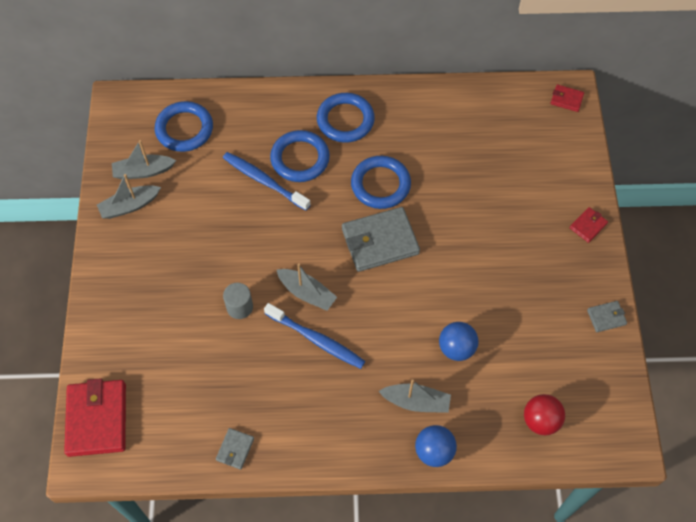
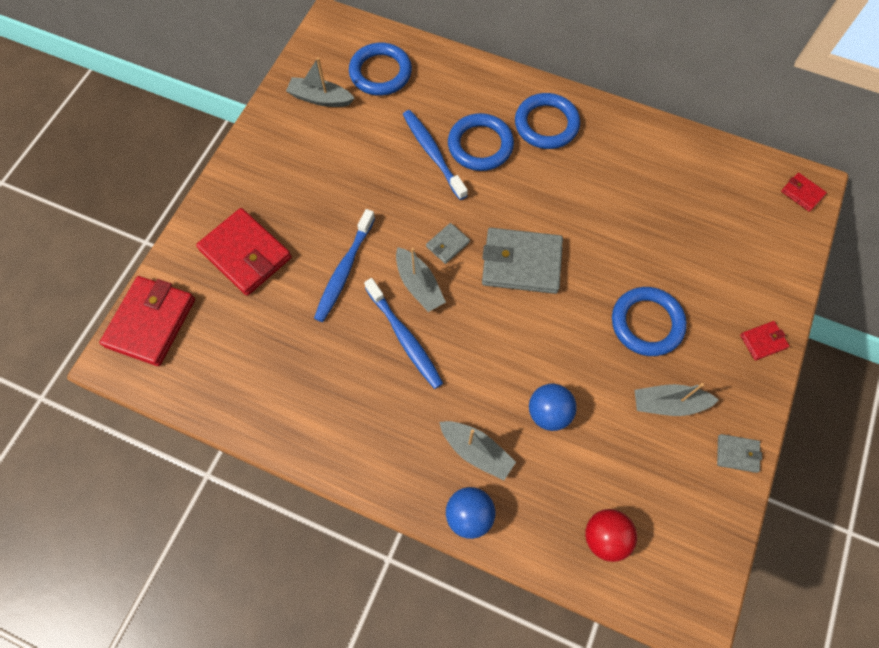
camera: 25 degrees right, 5 degrees up
grey boat [97,174,161,219] -> grey boat moved to [635,383,719,416]
grey wallet [216,428,254,470] -> grey wallet moved to [426,223,470,264]
grey cylinder [223,283,253,319] -> blue toothbrush [314,209,375,322]
blue ring [351,156,411,209] -> blue ring moved to [612,287,687,356]
none -> red wallet [196,208,292,296]

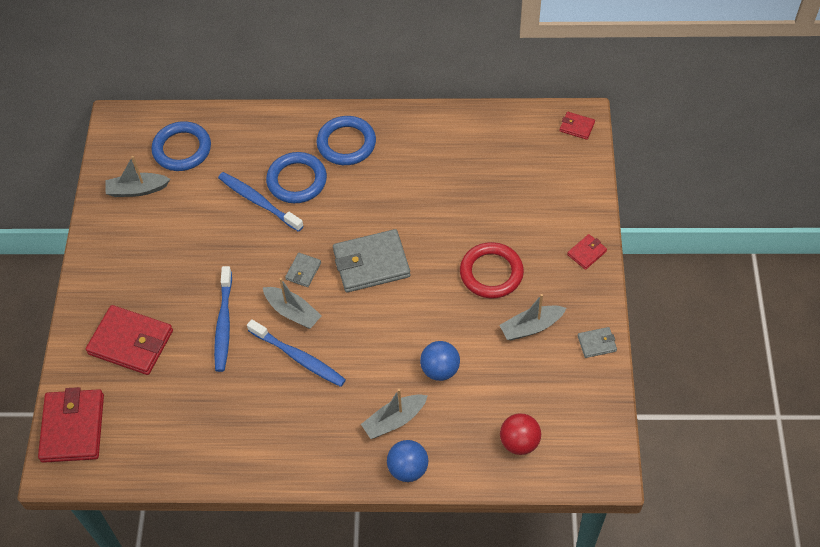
camera: 20 degrees left, 10 degrees down
grey boat [439,421,516,481] -> grey boat turned 135 degrees clockwise [361,389,428,439]
blue ring [612,287,687,356] -> red ring [460,242,524,298]

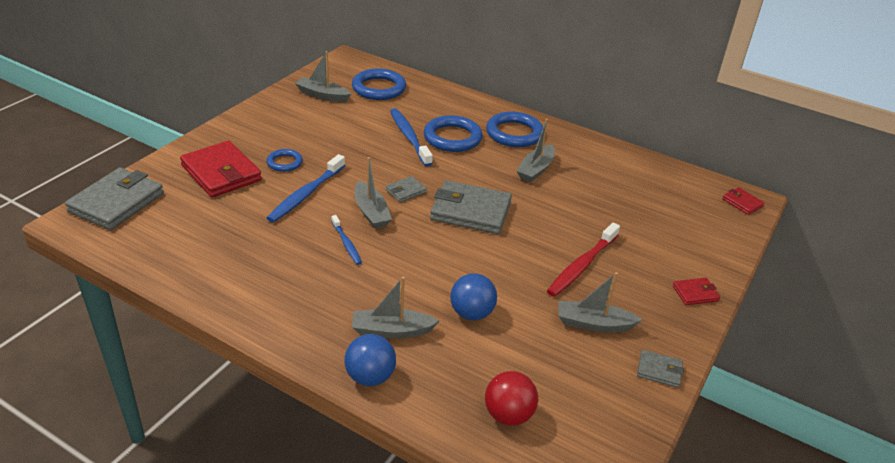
camera: 25 degrees right, 20 degrees down
red wallet [38,387,104,463] -> grey wallet [65,167,164,230]
blue toothbrush [247,319,346,387] -> blue toothbrush [331,215,362,265], size x0.58
red ring [460,242,524,298] -> red toothbrush [547,222,620,297]
none -> blue ring [267,149,303,172]
none -> grey boat [517,119,555,183]

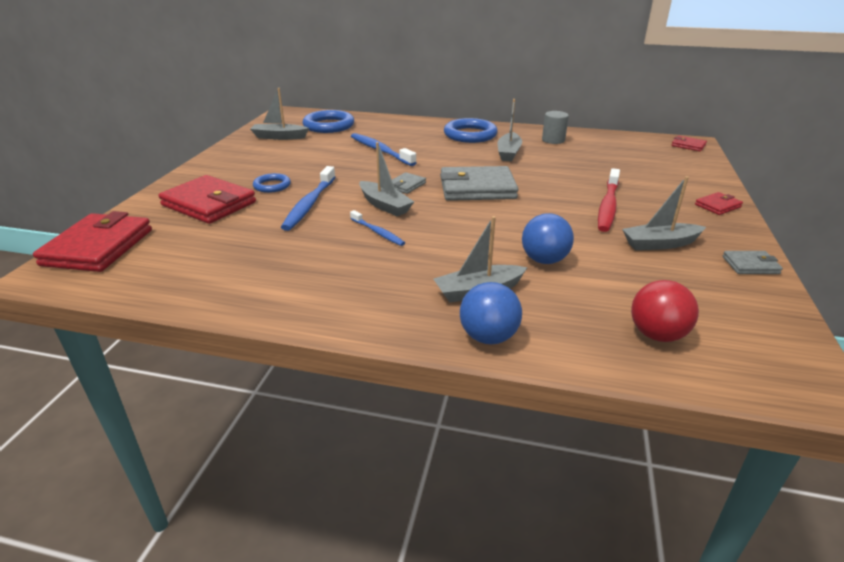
camera: 15 degrees left, 5 degrees down
grey wallet [65,167,164,230] -> red wallet [33,211,152,272]
blue ring [424,115,483,152] -> none
none -> grey cylinder [542,111,569,144]

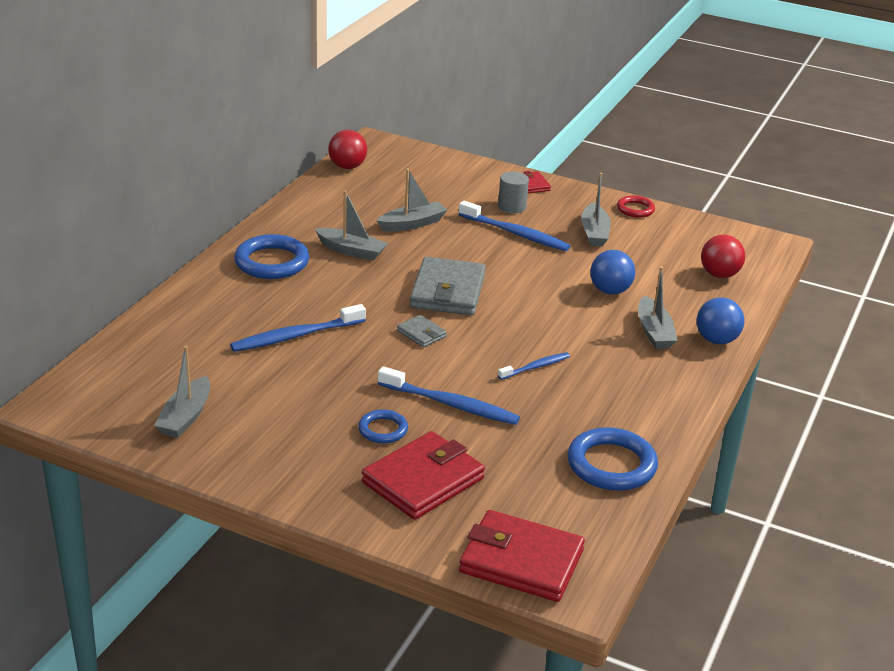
camera: 80 degrees left, 0 degrees up
blue ring [303,110,354,133] -> blue ring moved to [567,427,658,491]
grey boat [359,142,414,216] -> grey boat moved to [377,169,447,232]
grey cylinder [542,111,569,144] -> grey cylinder moved to [498,171,529,213]
red toothbrush [598,168,620,232] -> blue toothbrush [459,201,570,251]
red wallet [672,136,707,151] -> none
grey wallet [723,251,783,274] -> red ring [617,195,655,218]
none -> red ball [328,130,367,169]

